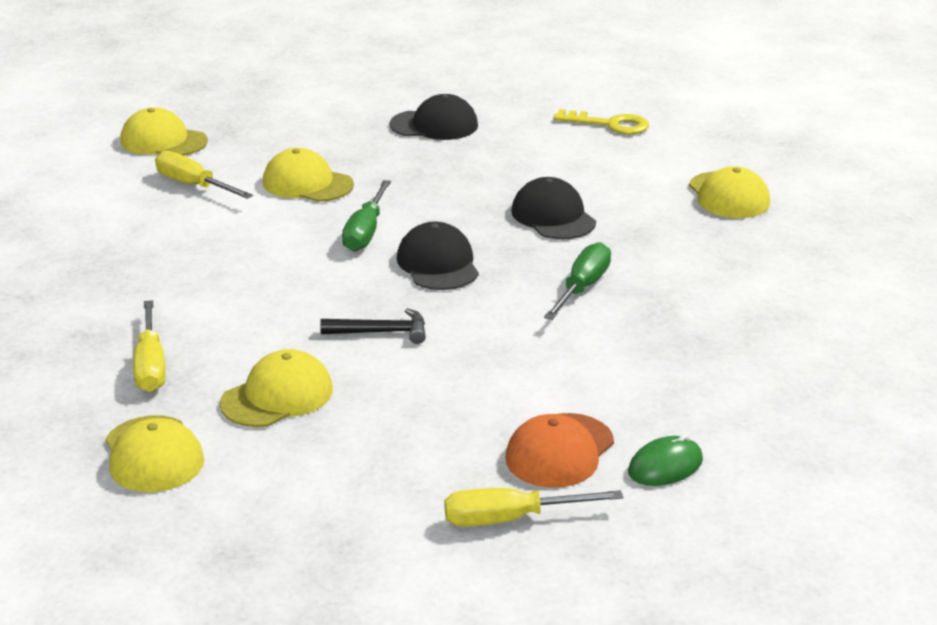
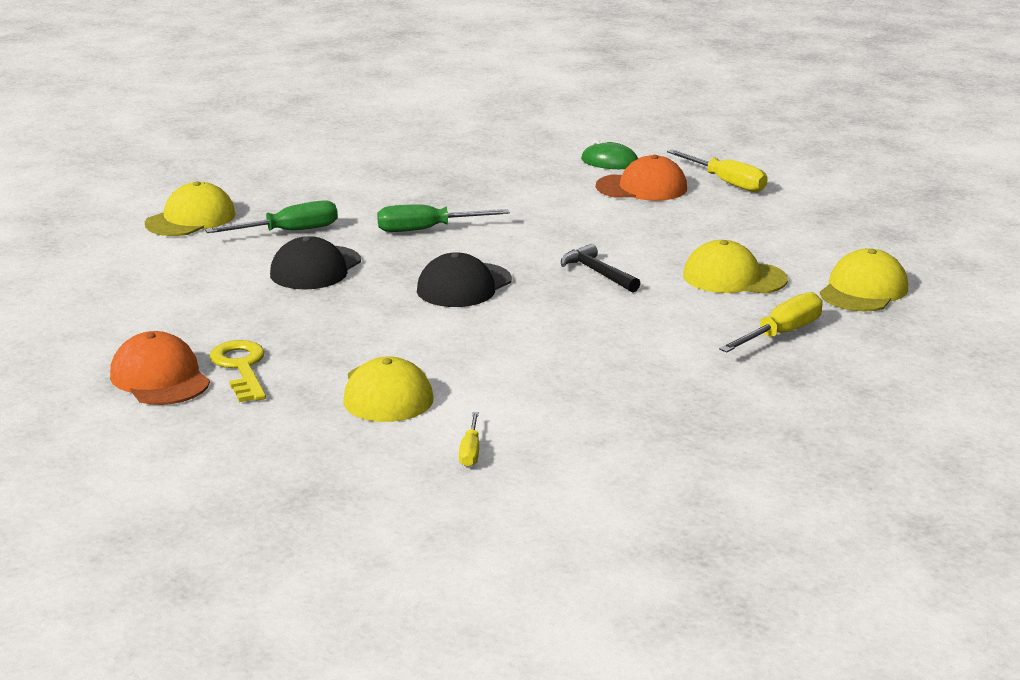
camera: 125 degrees left, 5 degrees down
yellow cap [120,107,208,156] -> none
yellow screwdriver [155,151,253,199] -> yellow screwdriver [459,412,479,467], size x0.56
green screwdriver [342,180,391,252] -> green screwdriver moved to [205,200,338,233]
black cap [390,94,478,140] -> orange cap [110,331,210,405]
yellow key [553,109,649,135] -> yellow key moved to [209,340,266,402]

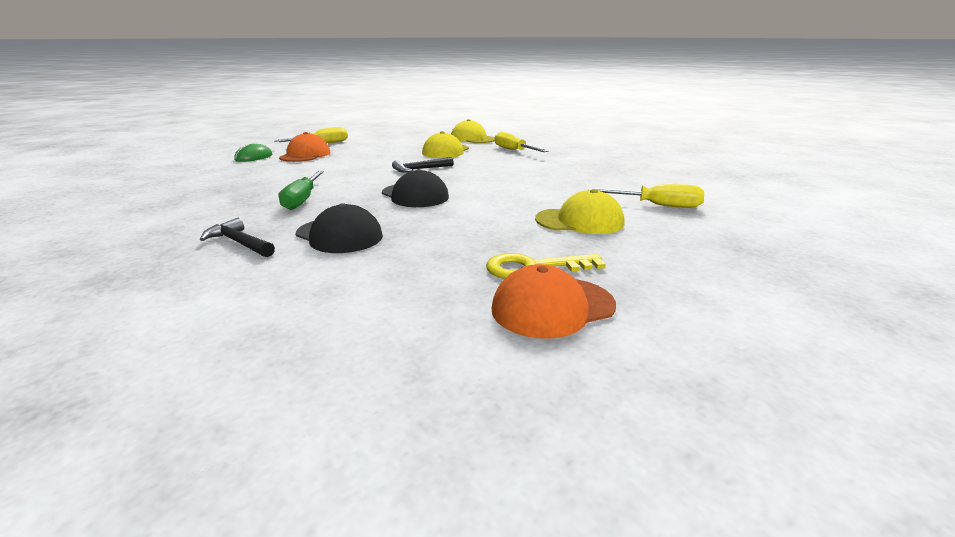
camera: 80 degrees left, 0 degrees up
yellow cap [145,181,236,236] -> none
green screwdriver [205,200,338,233] -> black hammer [200,218,275,257]
yellow screwdriver [459,412,479,467] -> yellow screwdriver [588,184,704,208], size x1.77

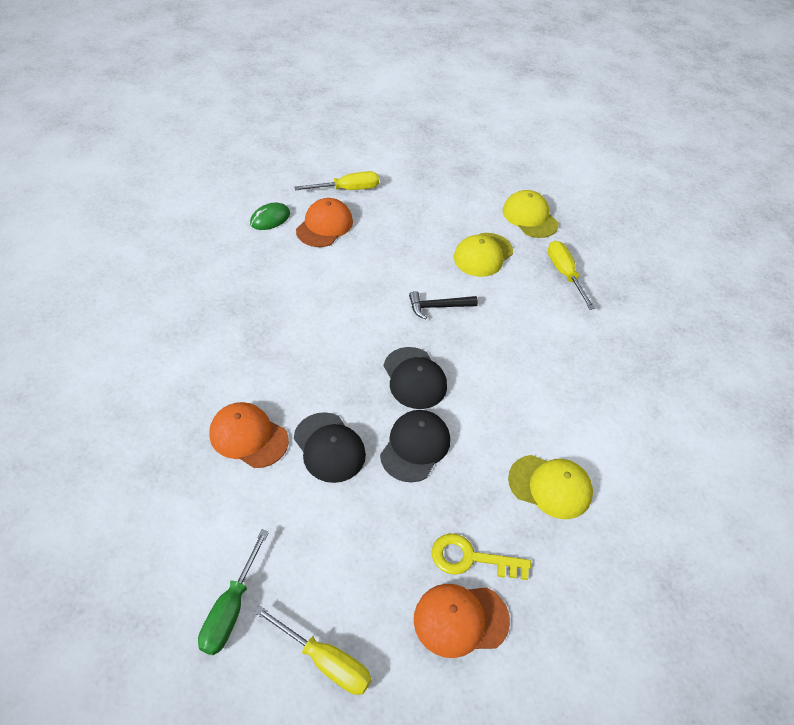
camera: 15 degrees right, 25 degrees up
black hammer [200,218,275,257] -> orange cap [209,402,289,468]
green screwdriver [278,171,324,210] -> green screwdriver moved to [198,529,269,655]
yellow screwdriver [588,184,704,208] -> yellow screwdriver moved to [254,605,371,695]
none -> black cap [380,410,450,482]

